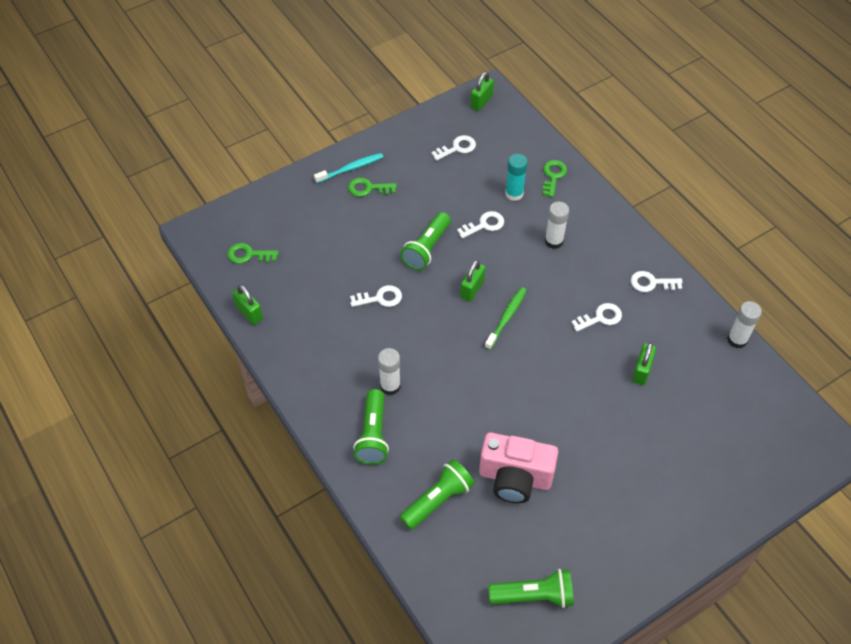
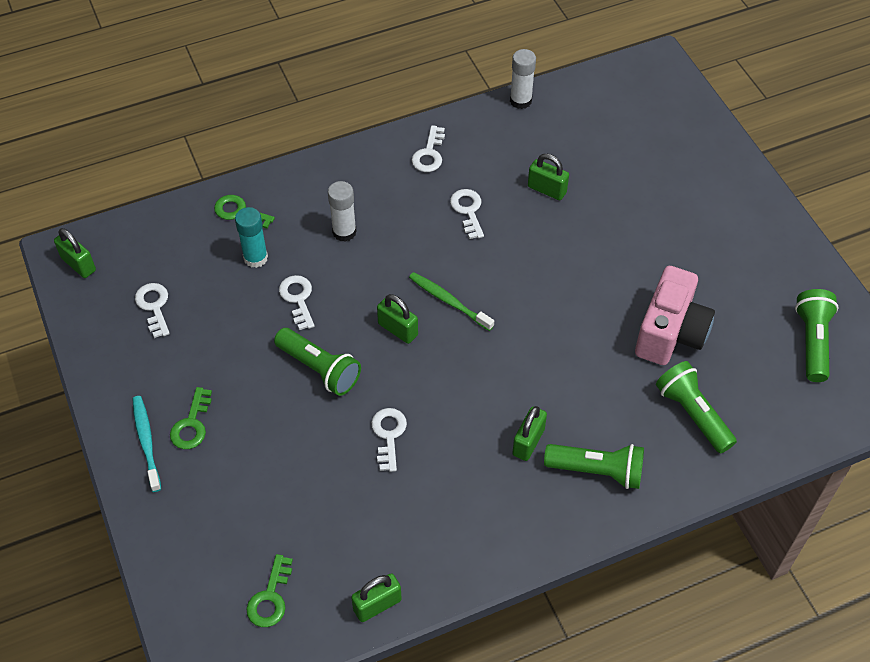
camera: 80 degrees left, 0 degrees up
white glue stick [378,348,401,395] -> green padlock [512,406,547,461]

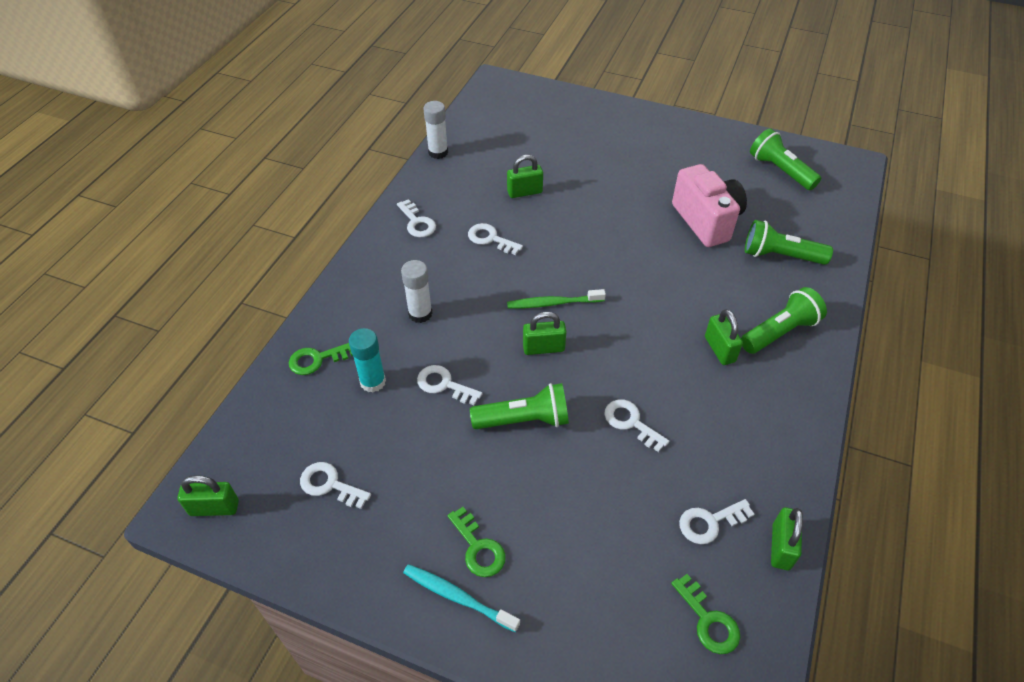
camera: 45 degrees left, 5 degrees down
none -> white key [679,499,754,544]

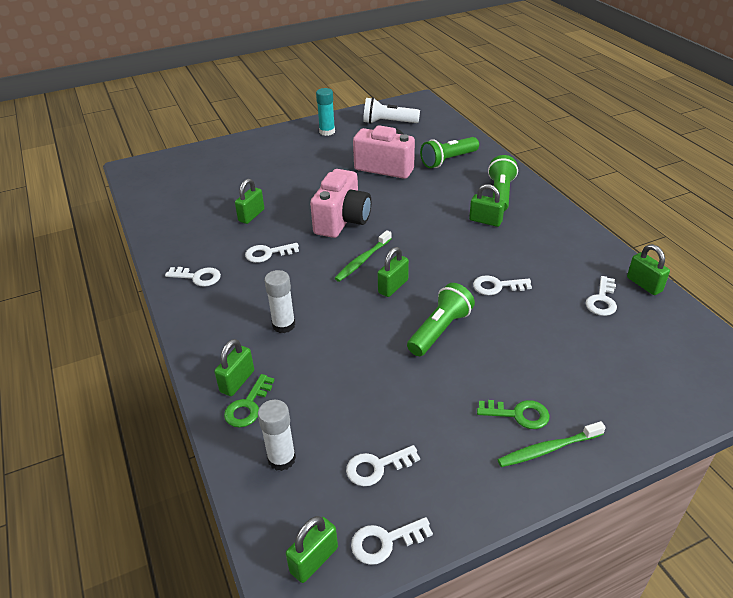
camera: 45 degrees left, 10 degrees down
turquoise glue stick [349,328,386,393] -> turquoise glue stick moved to [316,88,335,136]
turquoise toothbrush [403,564,520,632] -> green toothbrush [497,421,606,467]
white key [417,365,482,405] -> white key moved to [351,517,433,565]
white glue stick [423,101,448,159] -> white glue stick moved to [258,400,296,471]
green key [671,574,740,654] -> none
green flashlight [750,128,821,190] -> white flashlight [363,98,420,124]
none -> green padlock [214,339,254,396]
none -> pink camera [310,169,371,238]

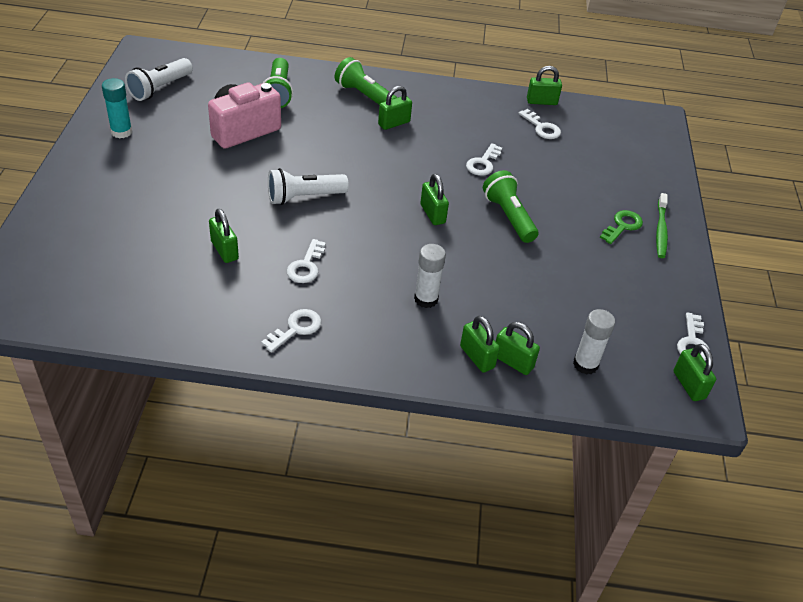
camera: 65 degrees left, 5 degrees up
green key [224,374,274,427] -> green padlock [496,322,540,375]
pink camera [310,169,371,238] -> white flashlight [268,168,349,205]
green toothbrush [334,230,392,282] -> none
white key [346,445,420,486] -> none

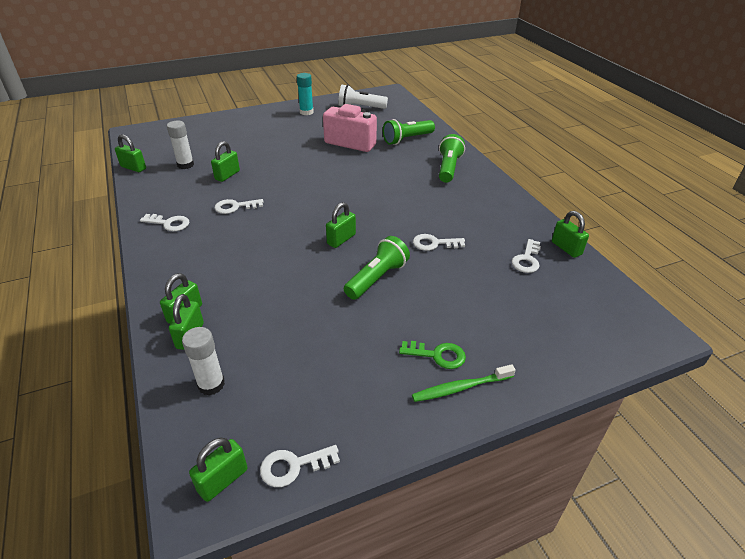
camera: 65 degrees right, 5 degrees down
white flashlight [268,168,349,205] -> none
green padlock [378,86,412,130] -> green padlock moved to [115,134,146,172]
white glue stick [414,244,446,308] -> white glue stick moved to [167,121,194,169]

